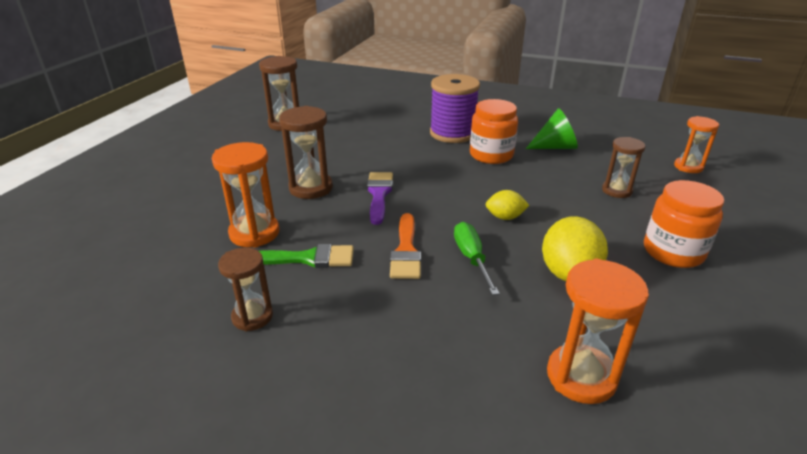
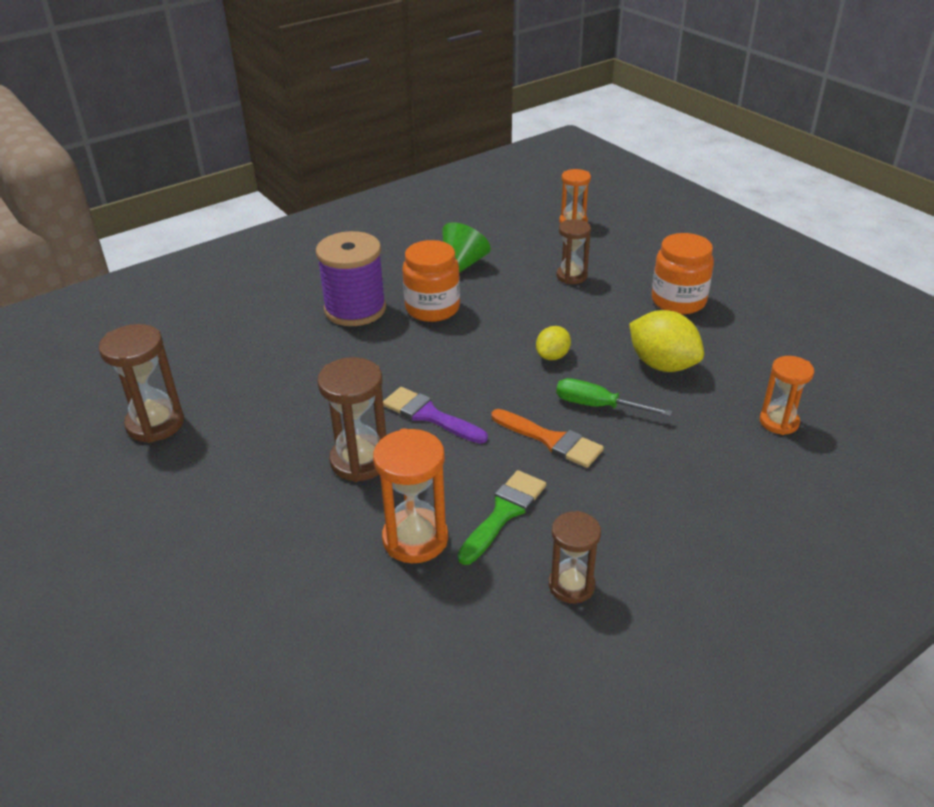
camera: 55 degrees left, 5 degrees up
orange hourglass [547,259,649,404] -> orange hourglass [760,356,814,435], size x0.67

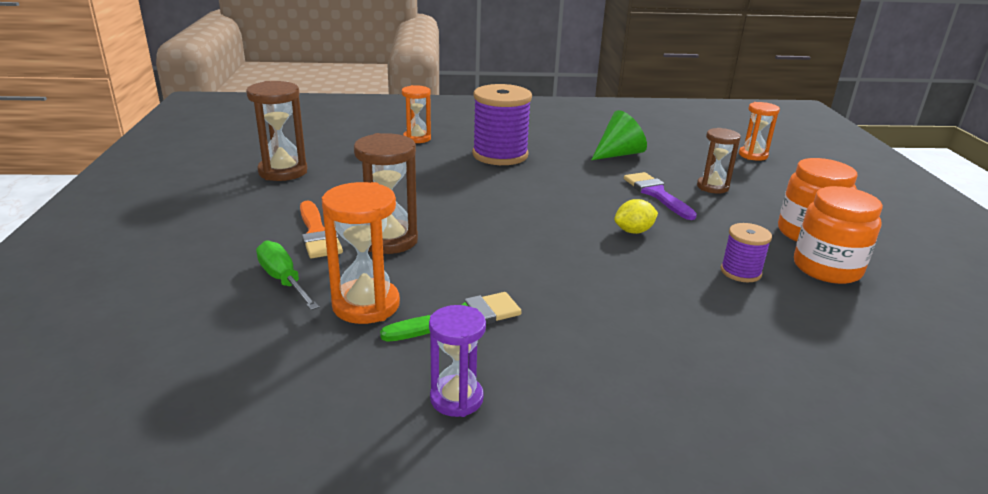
camera: 30 degrees right, 10 degrees down
purple brush [383,387,488,444] -> purple brush moved to [624,172,697,220]
orange jar [402,240,460,322] -> orange jar moved to [794,186,883,284]
orange brush [491,409,604,468] -> orange brush moved to [300,201,343,258]
brown hourglass [549,511,601,603] -> purple hourglass [429,305,486,417]
green screwdriver [556,378,673,416] -> green screwdriver moved to [256,240,319,310]
yellow lemon [629,310,704,372] -> purple spool [721,223,772,282]
orange hourglass [760,356,814,435] -> orange hourglass moved to [402,85,431,143]

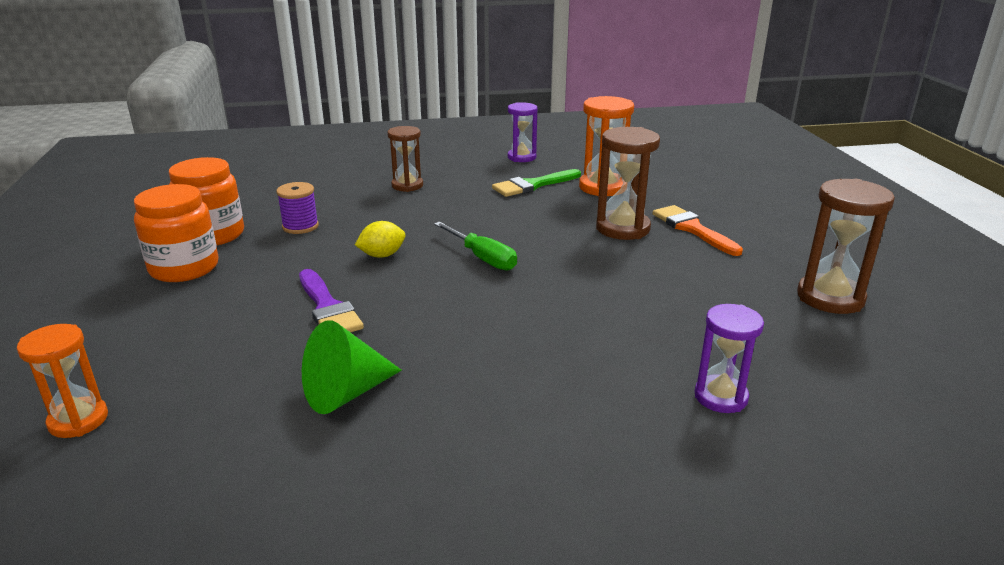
camera: 175 degrees right, 0 degrees up
green screwdriver [256,240,319,310] -> green screwdriver moved to [434,222,517,271]
orange hourglass [402,85,431,143] -> purple hourglass [695,304,764,413]
purple spool [472,84,532,165] -> none
brown hourglass [697,128,741,194] -> brown hourglass moved to [387,126,423,192]

